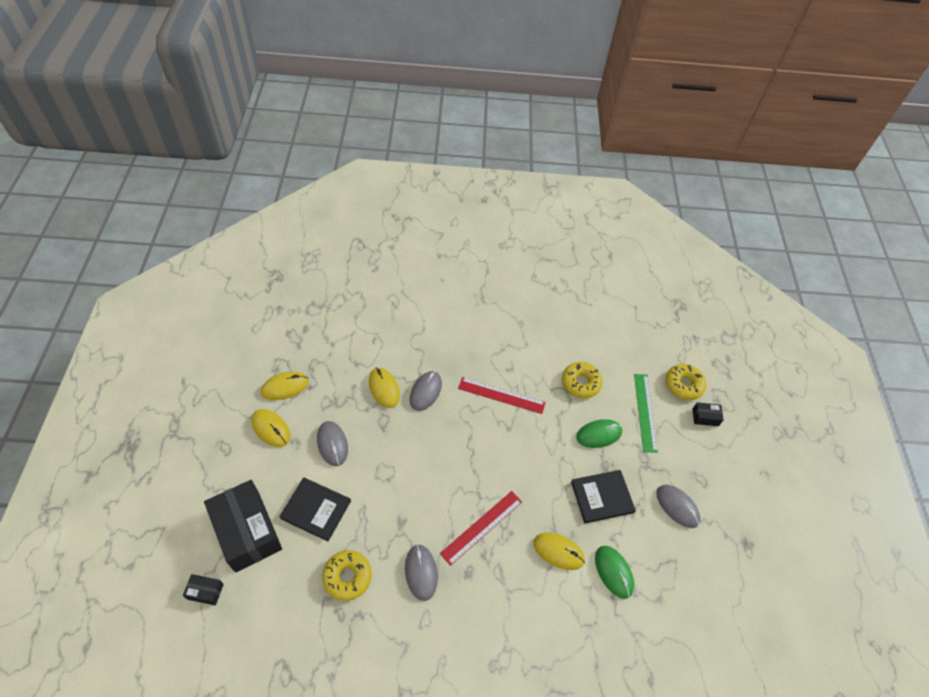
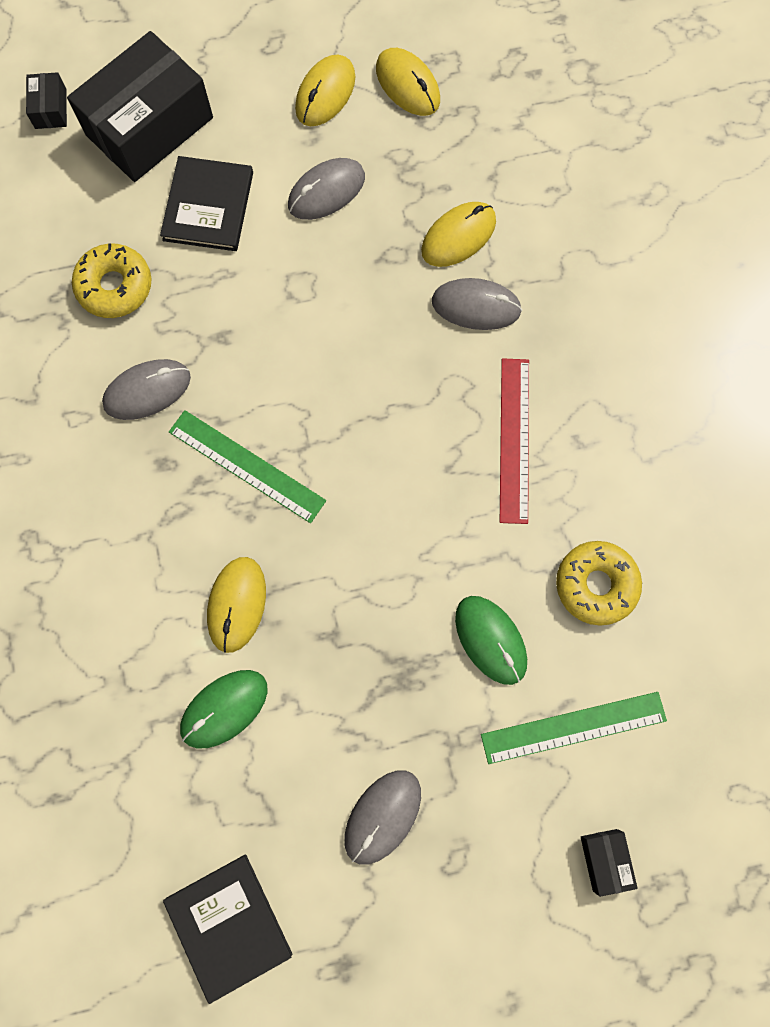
camera: 80 degrees right, 20 degrees up
red ruler [440,491,522,566] -> green ruler [169,410,326,523]
black book [571,470,636,523] -> black book moved to [163,854,293,1004]
yellow donut [666,364,706,400] -> none

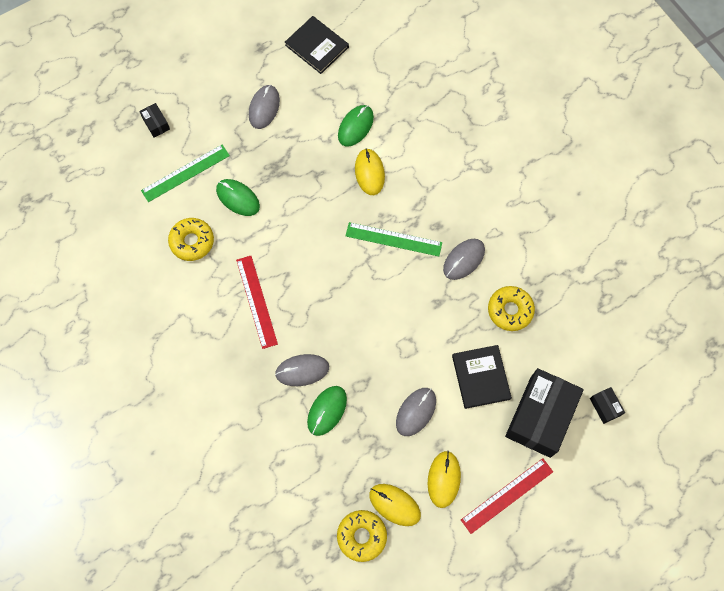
camera: 160 degrees right, 5 degrees down
yellow mouse [421,202,496,267] -> green mouse [307,386,347,436]
none -> yellow donut [337,510,387,562]
none -> red ruler [461,458,553,534]

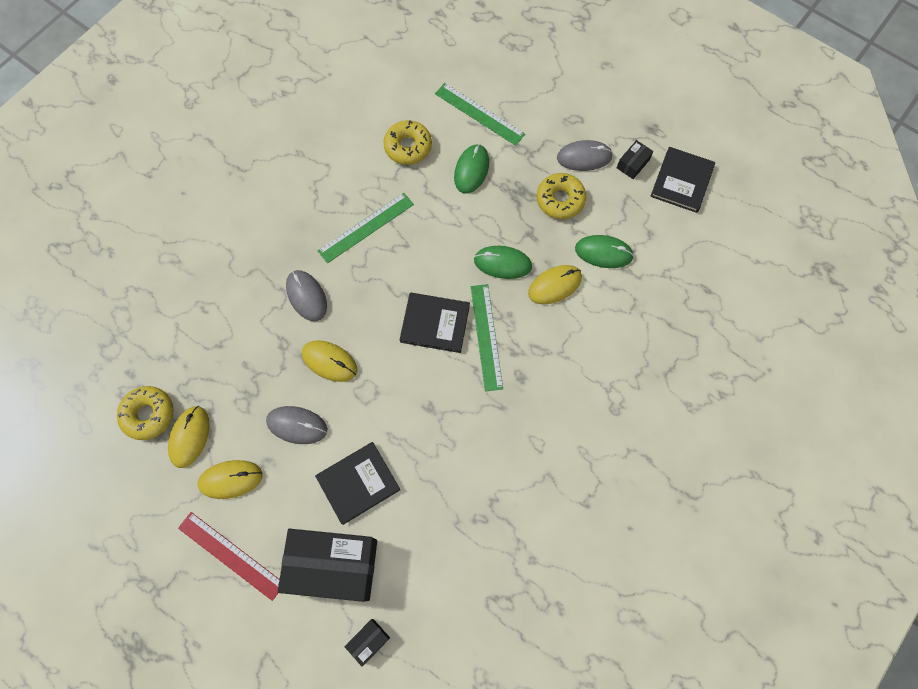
camera: 70 degrees right, 0 degrees up
black box [139,103,170,138] -> black box moved to [617,140,653,179]
red ruler [236,256,278,349] -> green ruler [318,193,414,263]
green mouse [307,386,347,436] -> green mouse moved to [474,246,532,279]
grey mouse [443,239,485,280] -> none
yellow donut [488,286,535,331] -> yellow donut moved to [537,173,586,219]
none -> yellow mouse [302,340,357,382]
none -> black book [400,293,470,353]

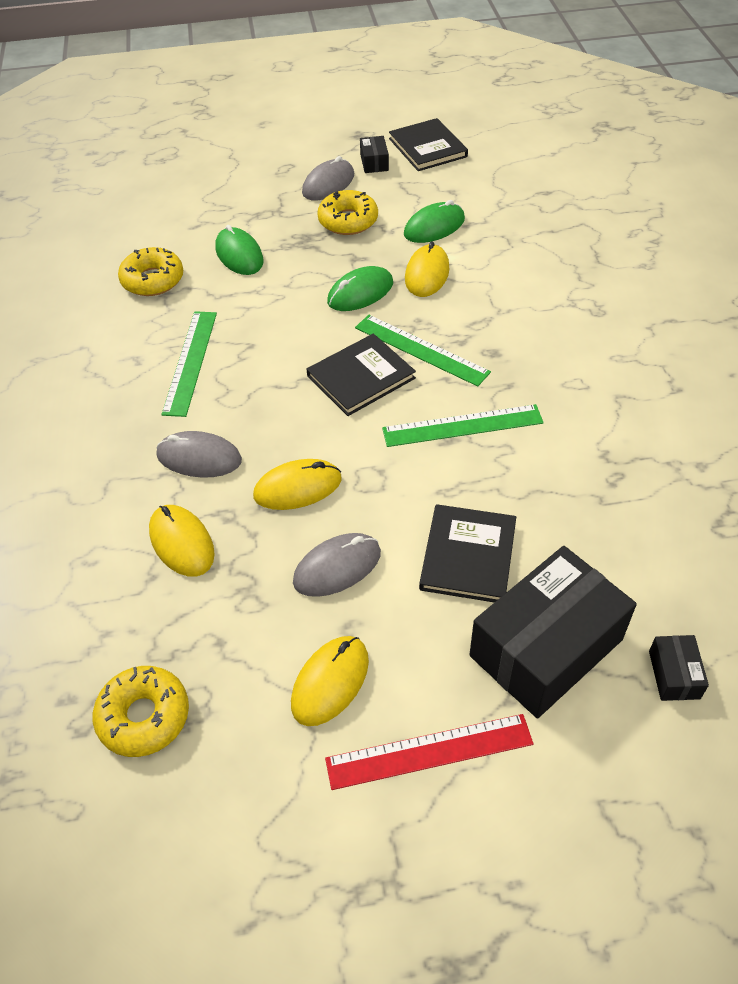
camera: 45 degrees left, 20 degrees down
yellow mouse [168,406,210,468] -> yellow mouse moved to [149,505,215,577]
green ruler [435,83,525,146] -> green ruler moved to [382,404,544,447]

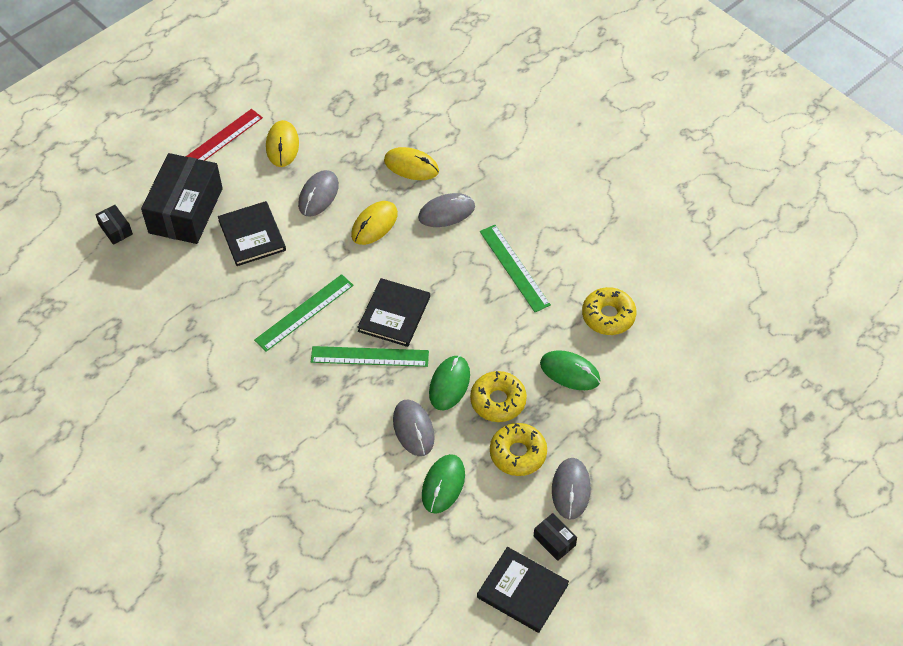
camera: 145 degrees right, 5 degrees up
yellow donut [93,666,189,757] -> yellow donut moved to [470,371,527,422]
yellow mouse [405,242,449,297] -> grey mouse [393,400,435,456]

